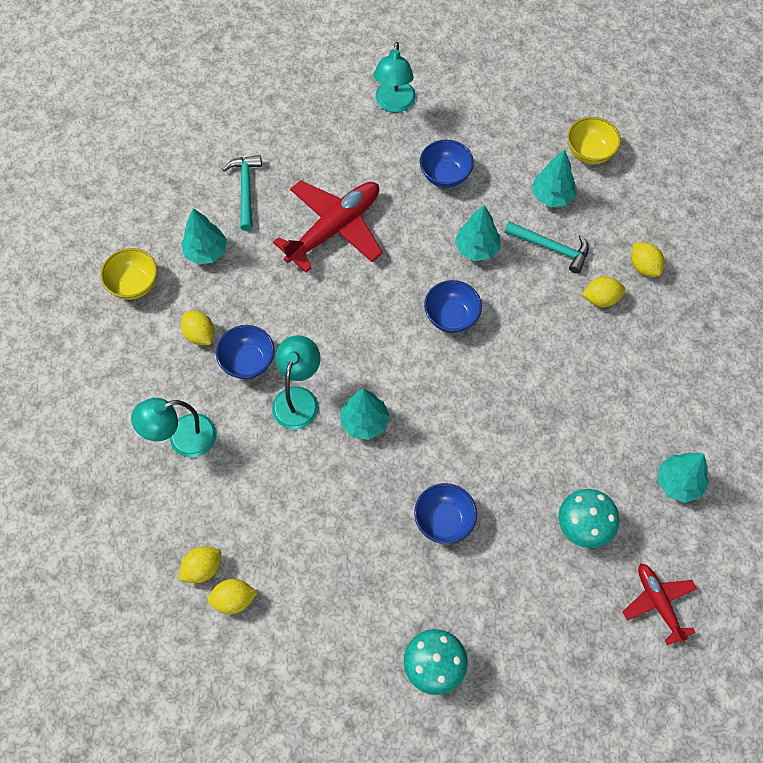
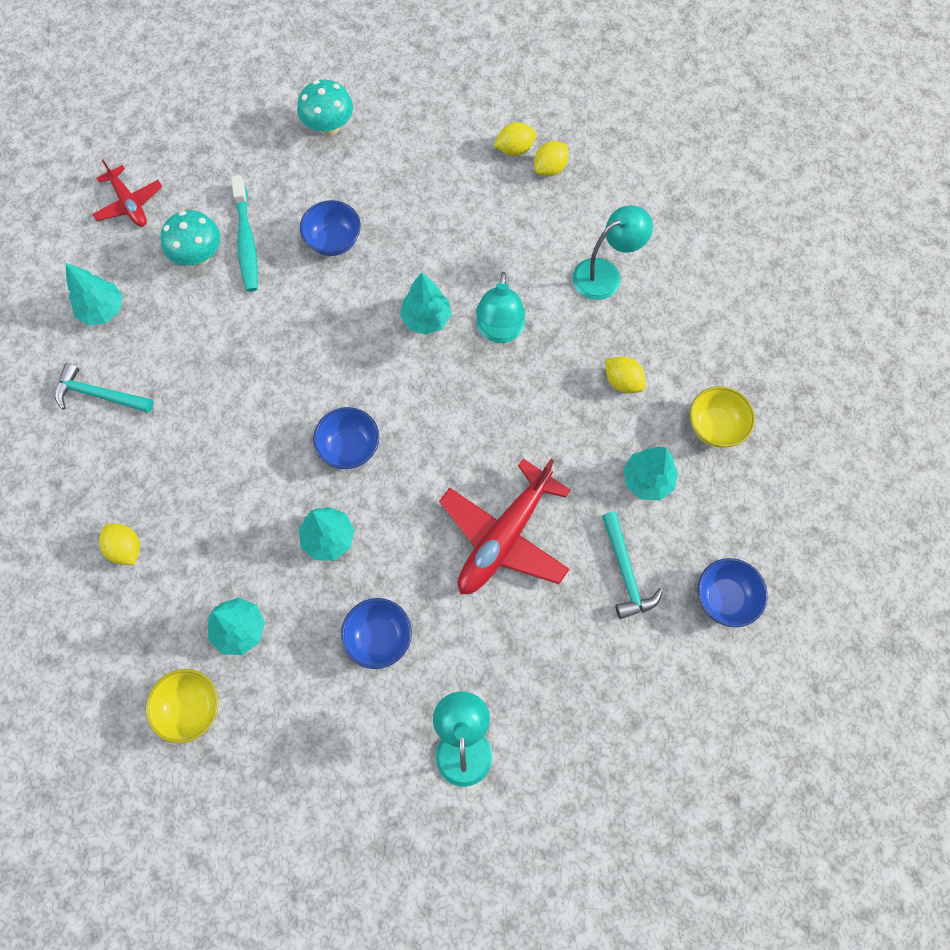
camera: 170 degrees right, 5 degrees up
blue bowl [216,325,275,379] -> blue bowl moved to [697,558,768,627]
turquoise hammer [505,221,589,274] -> turquoise hammer moved to [55,363,154,413]
yellow lemon [582,277,625,307] -> none
none -> turquoise toothbrush [231,175,258,292]

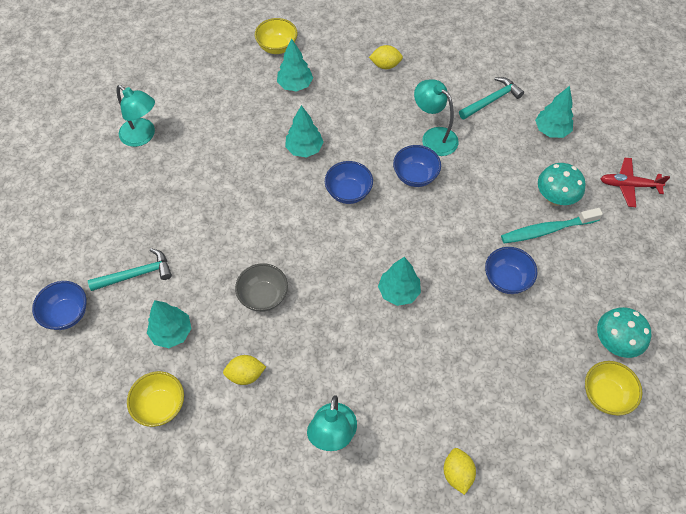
camera: 130 degrees right, 10 degrees down
turquoise toothbrush [231,175,258,292] -> turquoise toothbrush turned 45 degrees counterclockwise [501,208,603,244]
blue bowl [341,598,412,669] -> blue bowl moved to [393,145,441,187]
red plane [439,459,571,594] -> none
turquoise lamp [476,272,525,343] -> turquoise lamp moved to [414,79,459,156]
yellow lemon [494,122,537,156] -> none
turquoise hammer [602,511,663,619] -> turquoise hammer turned 135 degrees clockwise [88,248,172,291]
none -> grey bowl [235,263,288,312]
none -> yellow bowl [585,361,642,416]

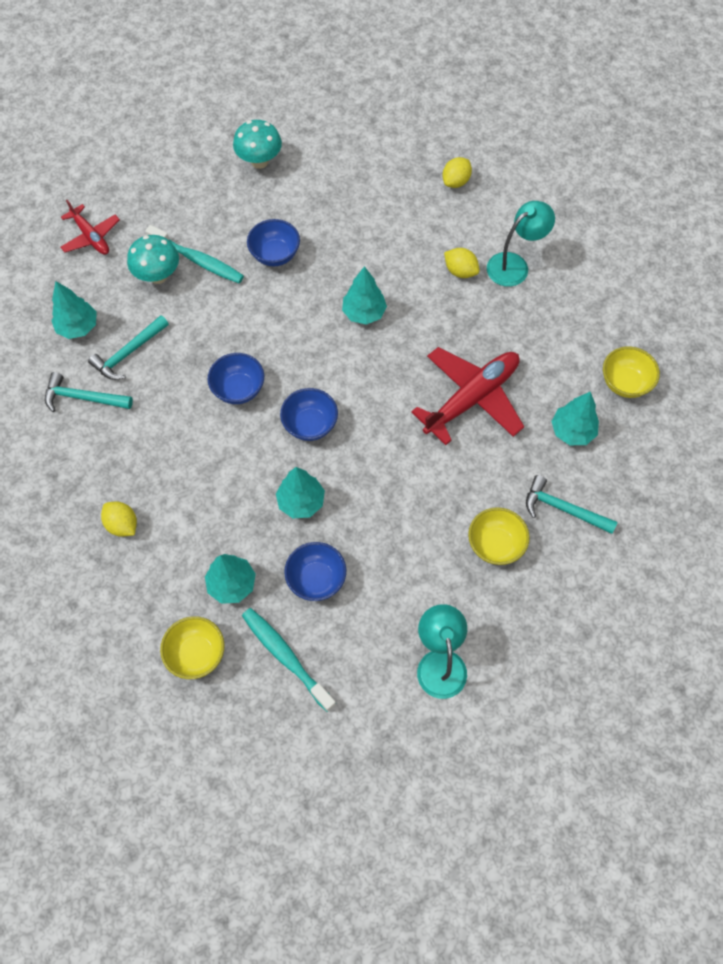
camera: 135 degrees left, 5 degrees up
blue bowl [32,281,87,330] -> blue bowl moved to [284,542,346,601]
yellow lemon [223,355,266,385] -> yellow lemon moved to [444,248,479,278]
grey bowl [235,263,288,312] -> red plane [411,347,524,445]
turquoise lamp [414,79,459,156] -> none
yellow bowl [585,361,642,416] -> yellow bowl moved to [468,507,530,565]
none -> turquoise hammer [88,315,169,380]
none -> turquoise toothbrush [242,608,336,712]

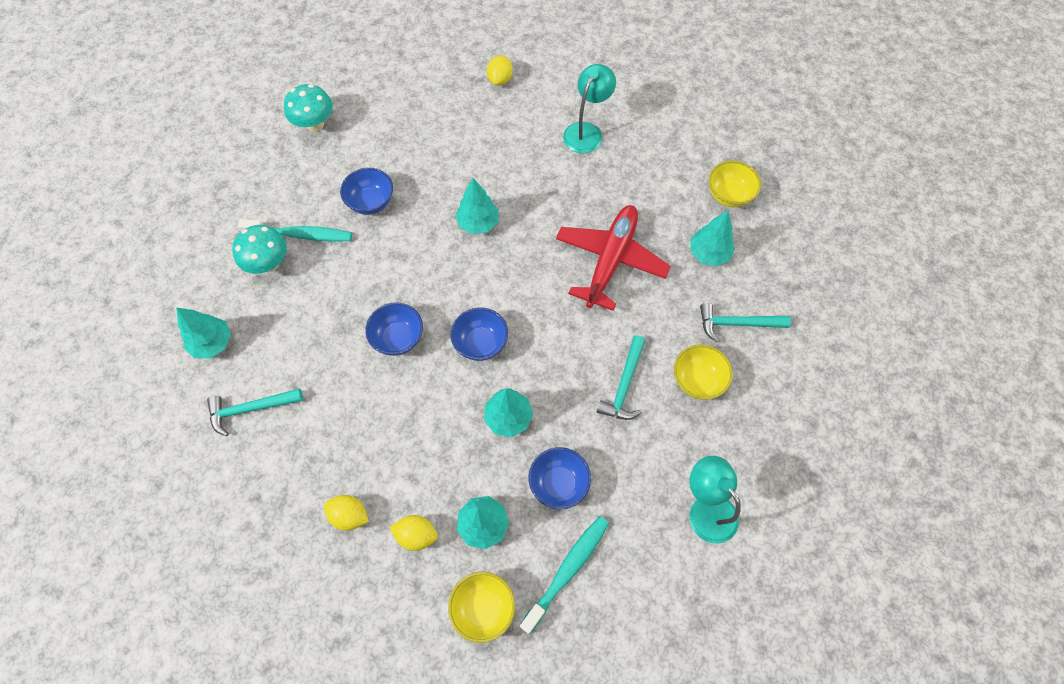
camera: 25 degrees left, 0 degrees up
red plane [60,200,120,255] -> none
turquoise hammer [88,315,169,380] -> turquoise hammer moved to [597,336,646,420]
turquoise toothbrush [242,608,336,712] -> turquoise toothbrush turned 105 degrees clockwise [520,516,609,634]
yellow lemon [444,248,479,278] -> yellow lemon moved to [389,515,438,551]

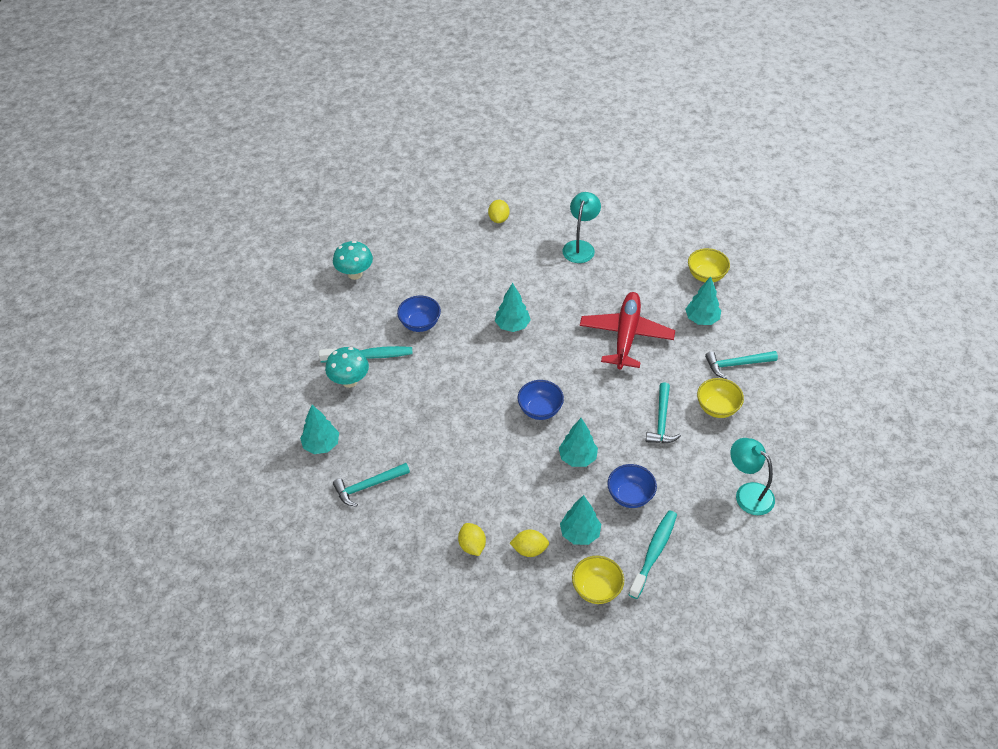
camera: 10 degrees left, 15 degrees down
yellow lemon [324,495,369,530] -> yellow lemon turned 60 degrees clockwise [458,523,486,556]
blue bowl [365,303,423,356] -> none

